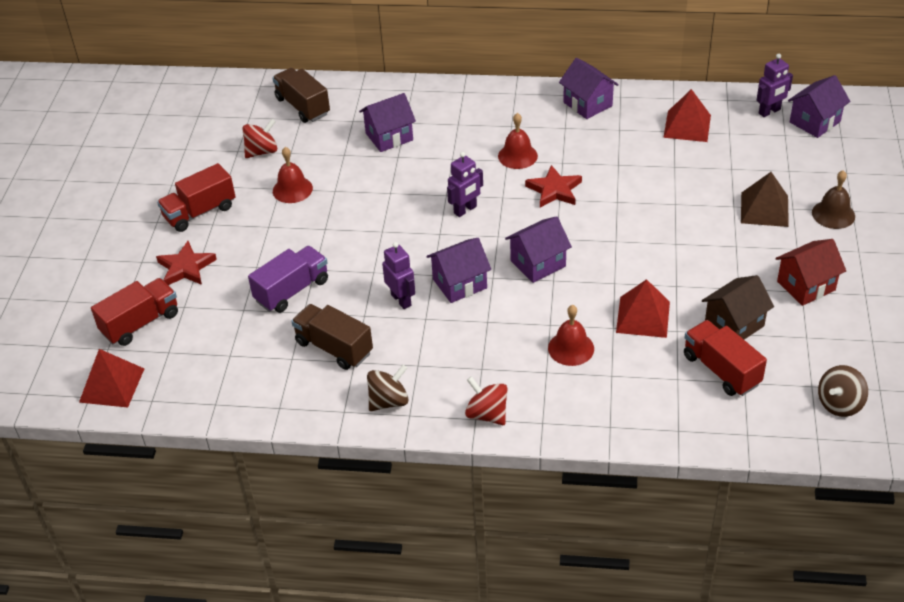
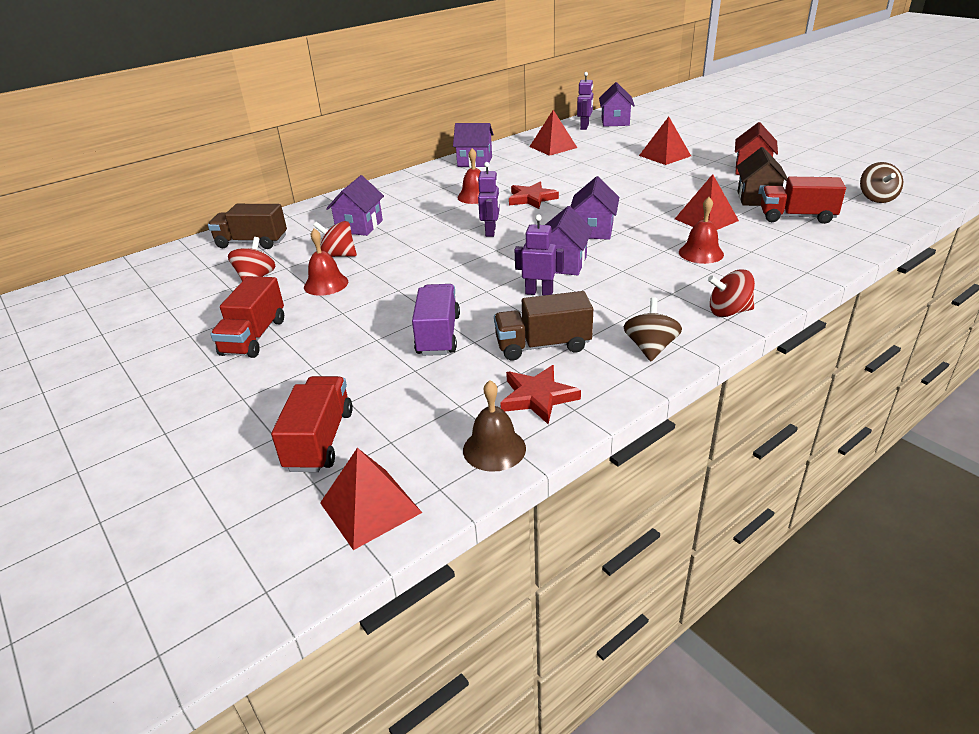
camera: 45 degrees left, 10 degrees down
red star [156,241,217,285] -> red star moved to [500,365,581,424]
brown pyramid [741,172,789,227] -> red pyramid [639,117,691,165]
brown bell [812,170,855,229] -> brown bell moved to [463,380,526,472]
none -> red spinning top [313,221,357,257]

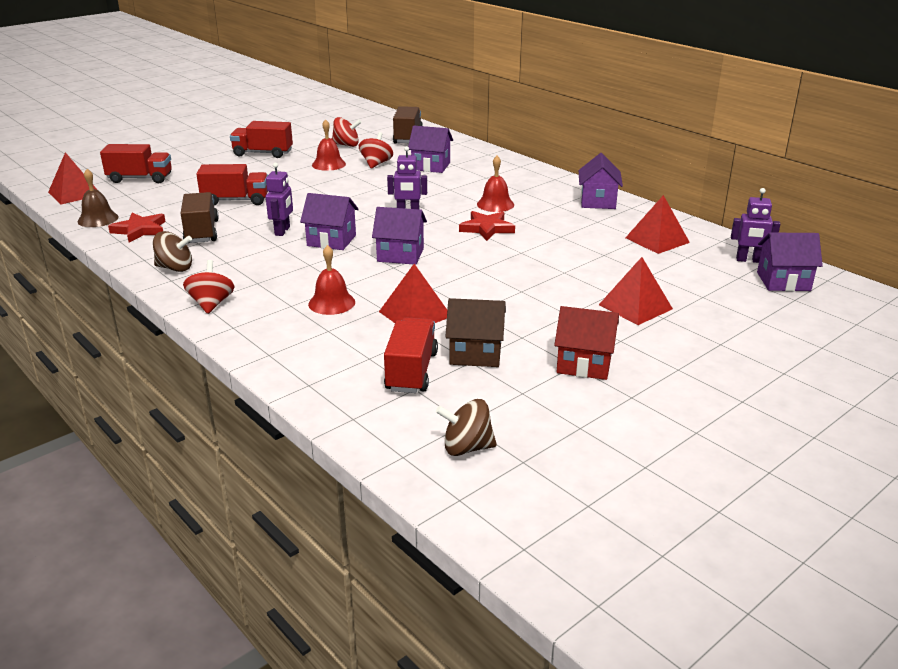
camera: 85 degrees right, 5 degrees down
purple truck [412,284,460,356] -> red truck [196,164,268,206]

